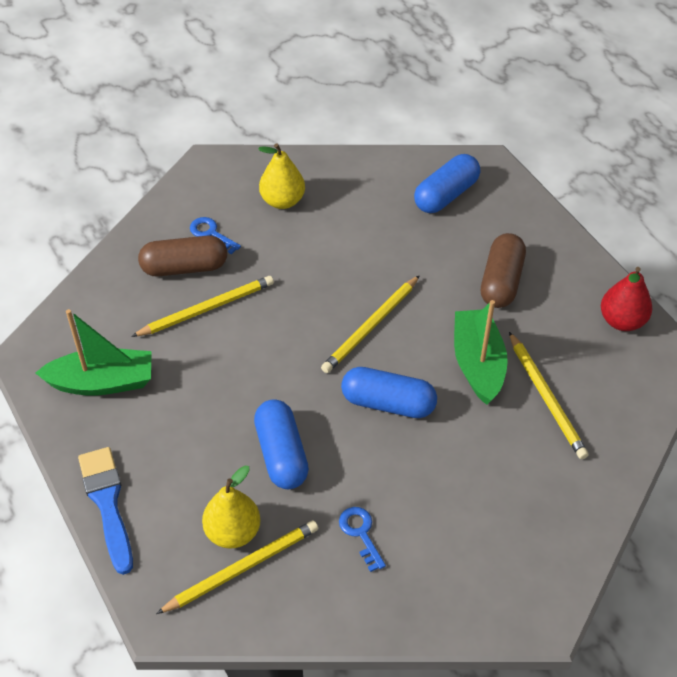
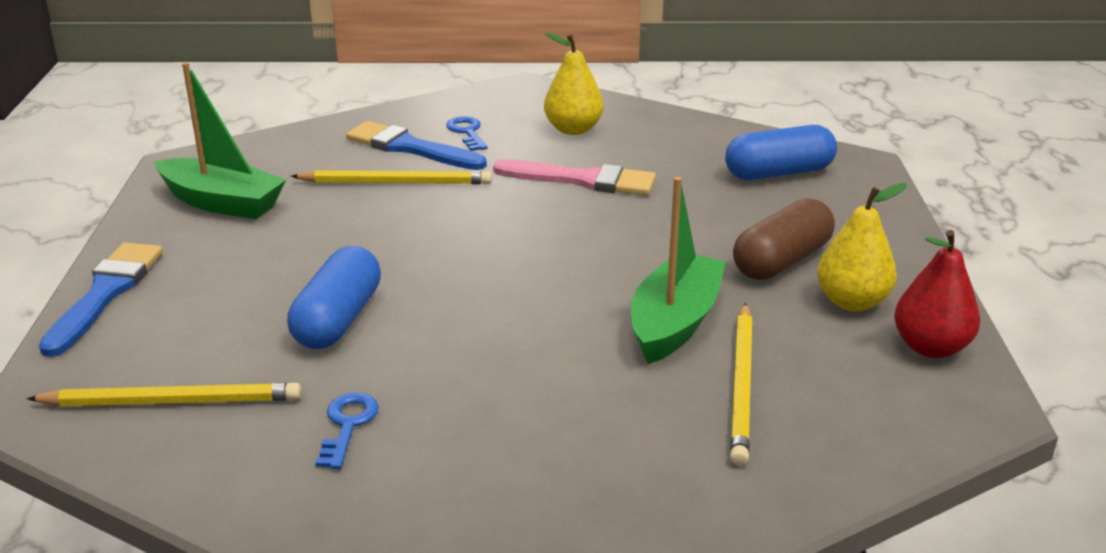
camera: 30 degrees right, 20 degrees down
brown capsule [138,236,227,276] -> blue brush [346,121,487,170]
yellow pear [202,466,261,549] -> yellow pear moved to [817,183,907,311]
yellow pencil [321,275,420,373] -> none
blue capsule [341,367,437,418] -> none
none -> pink brush [493,160,656,195]

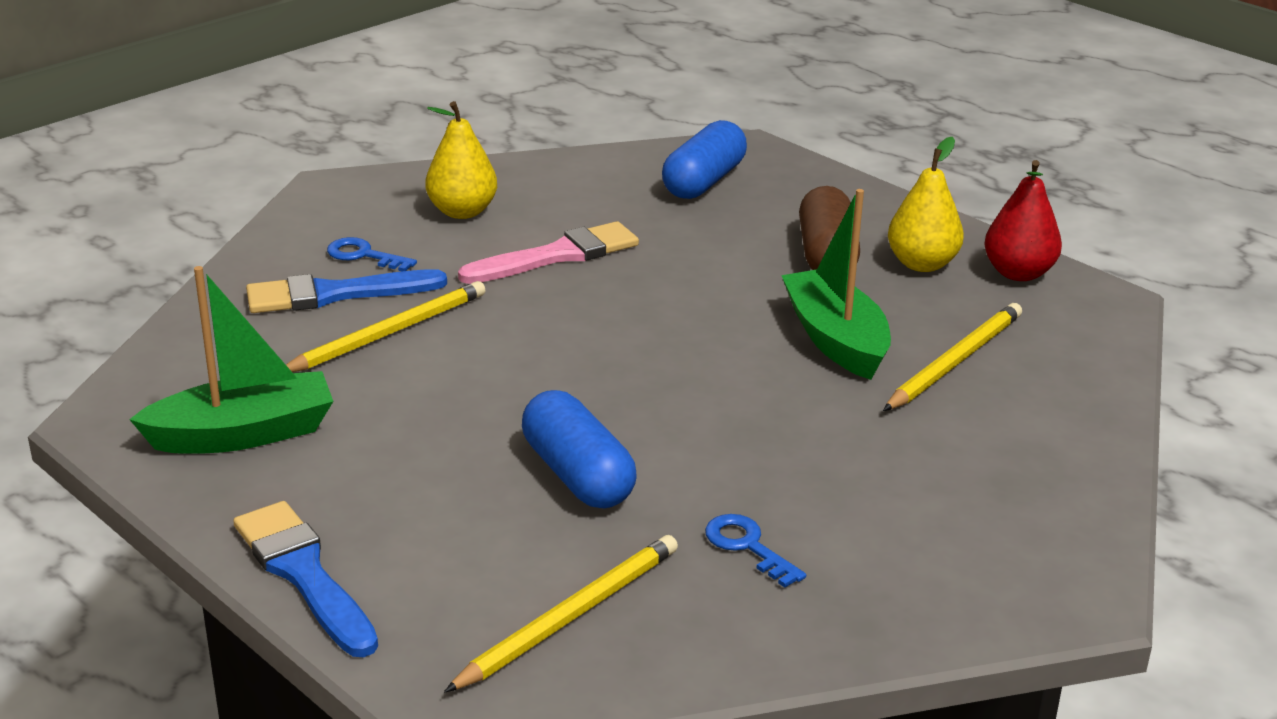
camera: 45 degrees left, 0 degrees up
yellow pencil [730,303,753,466] -> yellow pencil turned 105 degrees counterclockwise [883,303,1022,411]

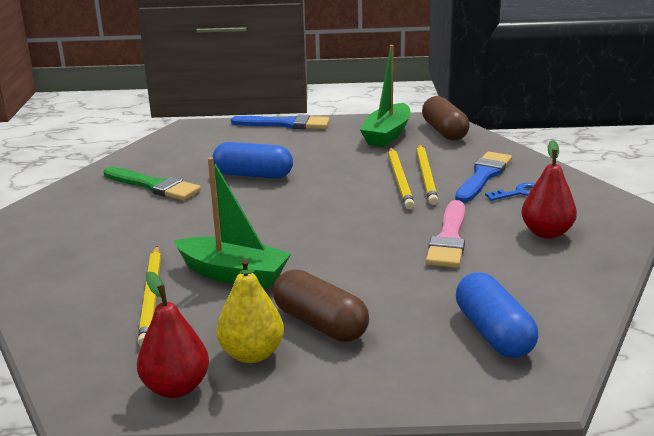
camera: 135 degrees right, 5 degrees down
yellow pear [426,101,497,219] -> red pear [521,140,577,239]
yellow pencil [444,535,678,693] -> yellow pencil moved to [388,147,415,209]
blue key [705,514,806,588] -> green brush [104,167,201,200]
none -> brown capsule [422,96,469,140]

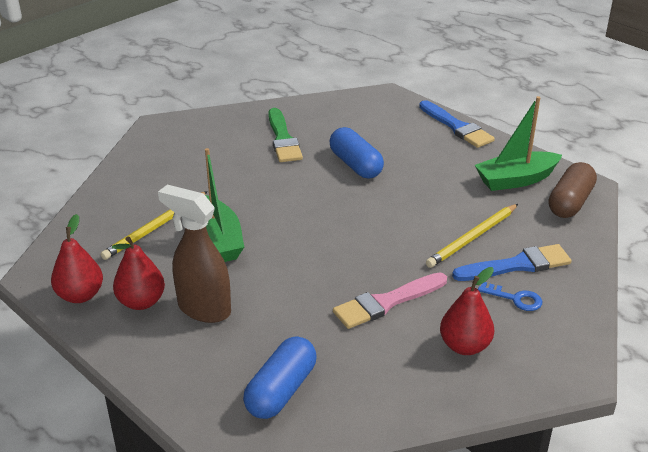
camera: 45 degrees right, 10 degrees up
yellow pear [216,259,284,363] -> red pear [112,236,165,310]
brown capsule [273,269,369,342] -> brown spray bottle [158,185,231,323]
yellow pencil [388,147,415,209] -> none

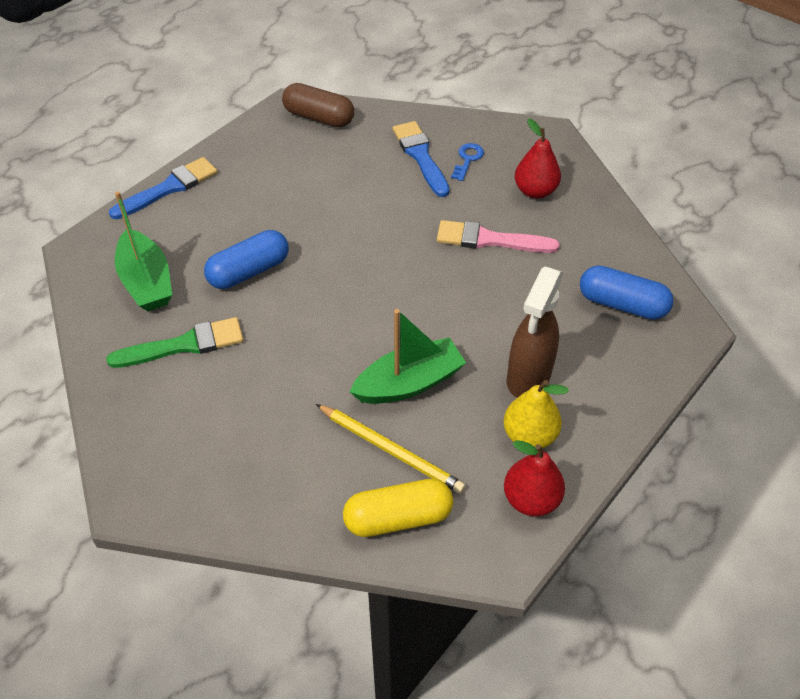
camera: 95 degrees left, 15 degrees up
red pear [112,236,165,310] -> yellow pear [503,380,569,448]
pink brush [333,272,447,329] -> pink brush turned 135 degrees clockwise [437,220,560,253]
yellow pencil [426,204,518,268] -> none
green boat [475,96,562,191] -> green boat moved to [115,191,172,311]
none -> yellow capsule [343,479,453,537]

